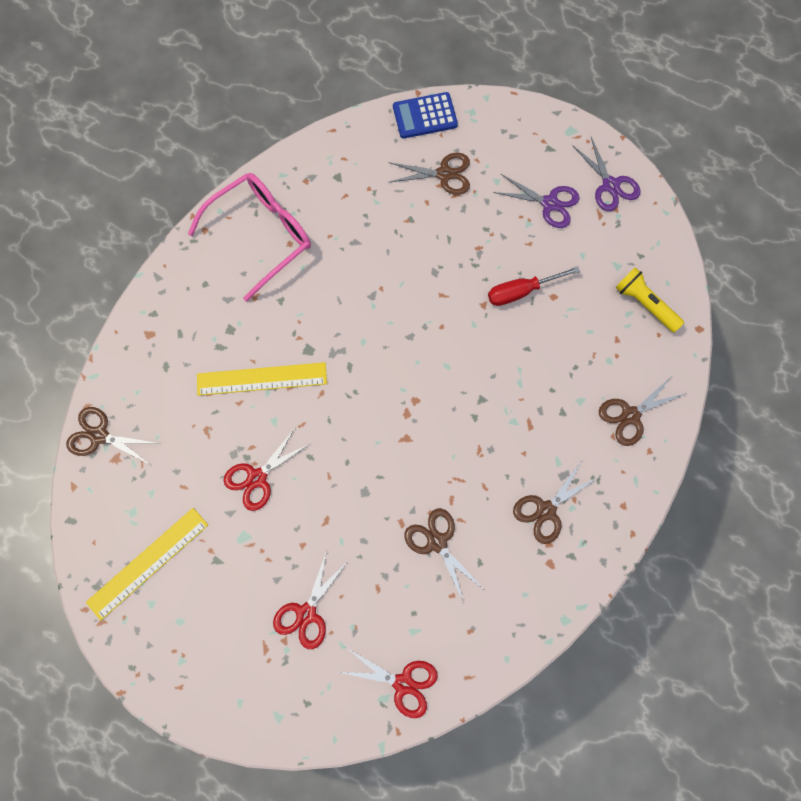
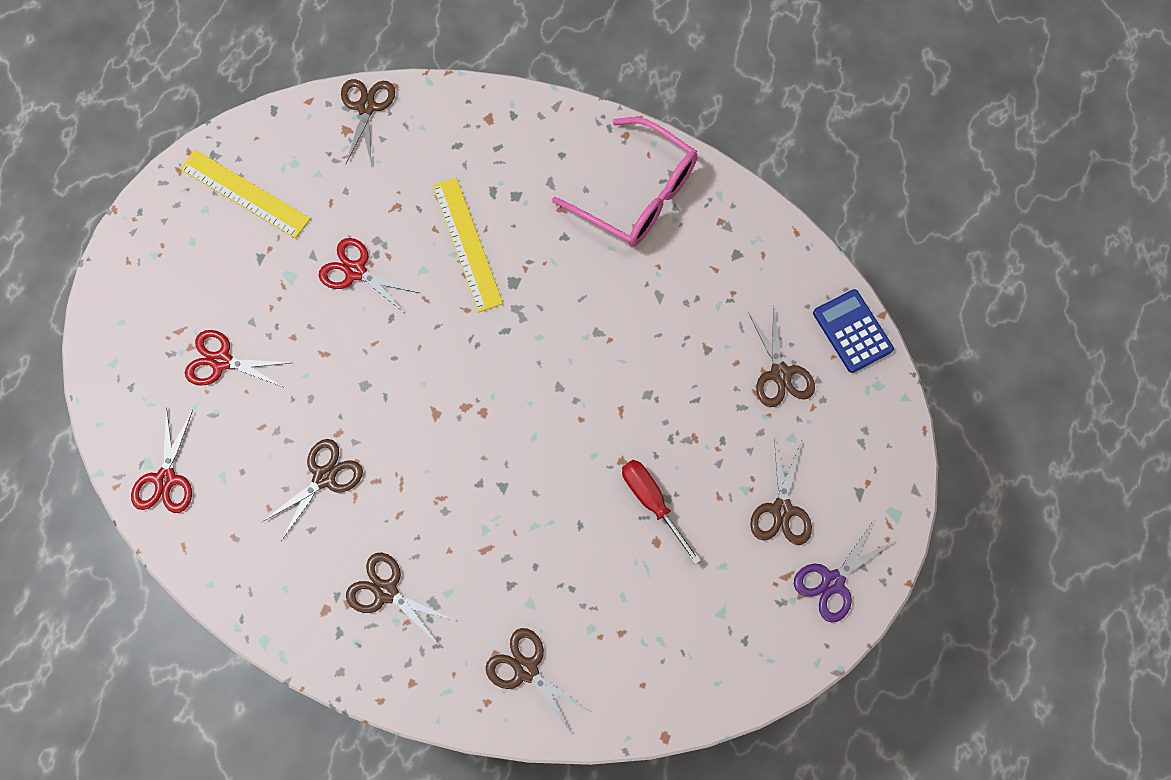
camera: 75 degrees right, 0 degrees up
purple scissors [493,174,579,228] -> brown scissors [750,437,812,545]
yellow flashlight [615,267,684,332] -> none

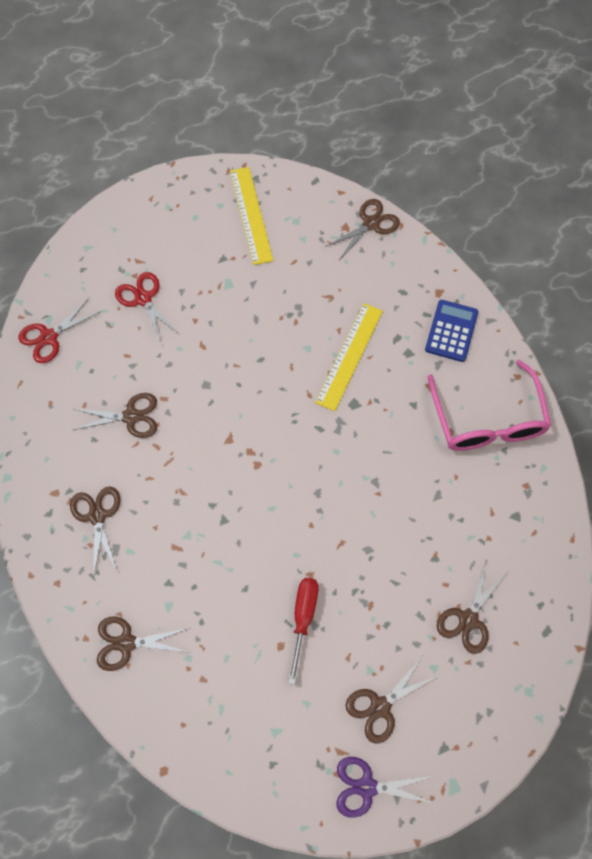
camera: 45 degrees right, 5 degrees down
red scissors [319,238,419,313] -> none
brown scissors [486,628,591,736] -> brown scissors turned 90 degrees counterclockwise [97,616,191,671]
blue calculator [813,289,894,373] -> blue calculator moved to [425,300,478,362]

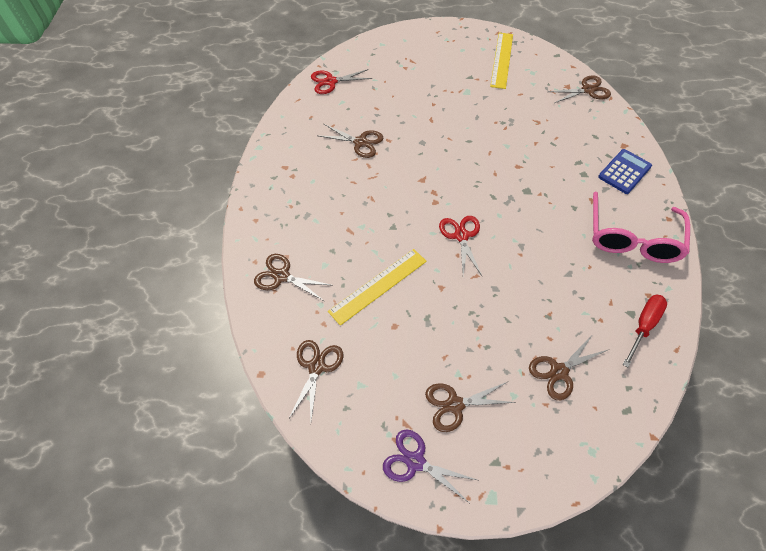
camera: 25 degrees right, 10 degrees down
brown scissors [70,487,120,574] -> brown scissors moved to [288,340,343,420]
red scissors [115,272,180,343] -> red scissors moved to [439,216,483,277]
red screwdriver [288,578,318,685] -> red screwdriver moved to [622,294,667,368]
yellow ruler [315,303,383,411] -> yellow ruler moved to [328,249,427,326]

